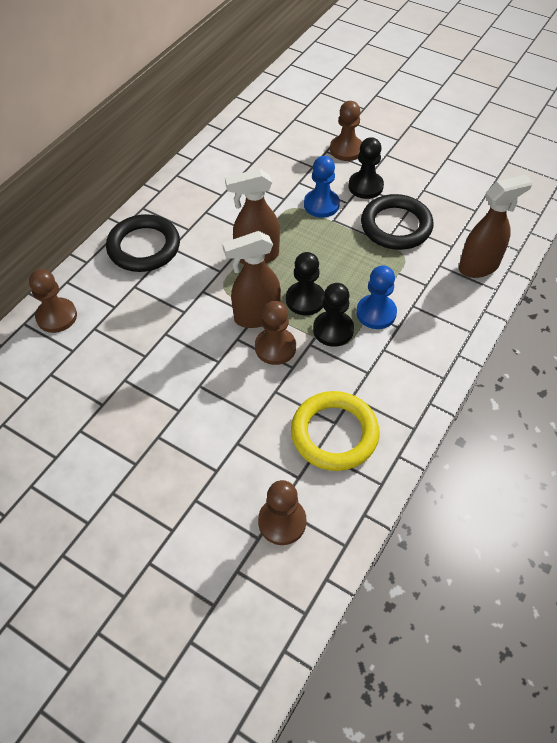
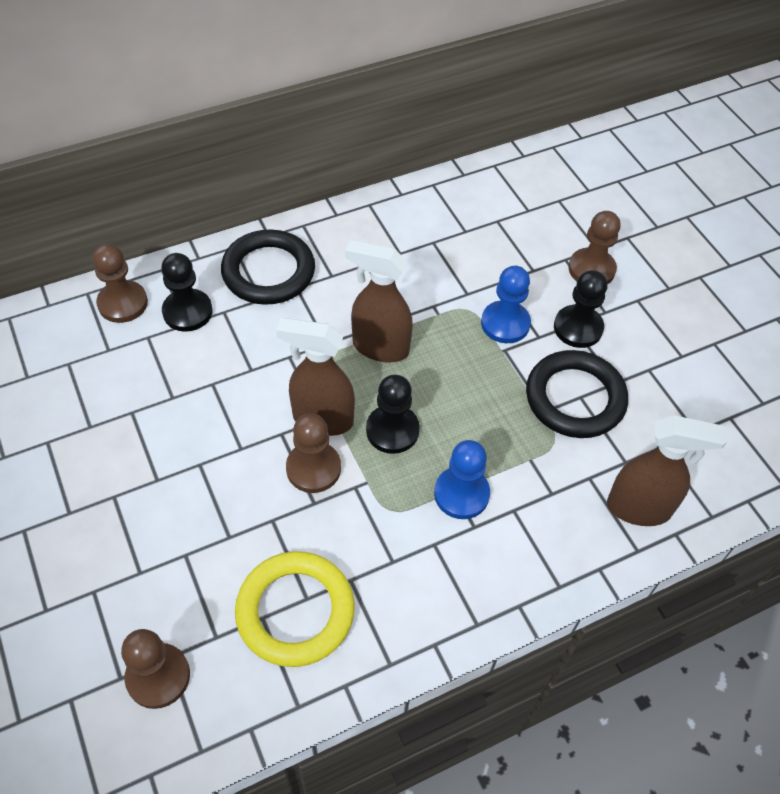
camera: 30 degrees right, 0 degrees up
black pawn [313,283,354,347] -> black pawn moved to [161,253,212,332]

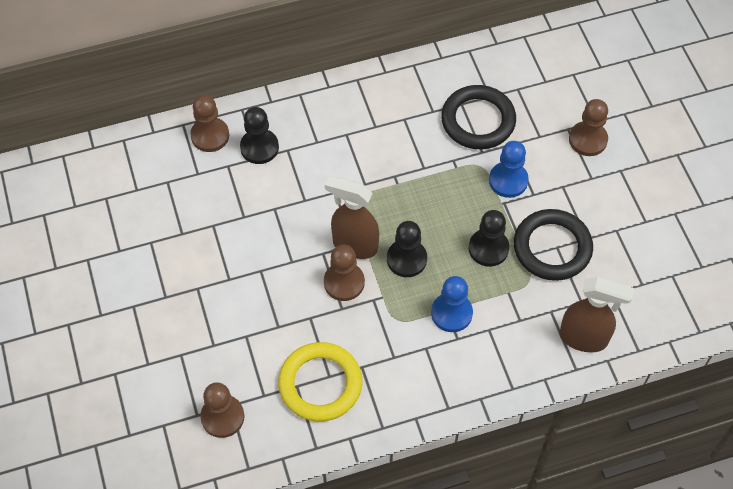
camera: 10 degrees right, 5 degrees up
black ring [221,229,315,305] -> black ring moved to [441,85,516,149]
brown spray bottle [345,240,413,362] -> none
black pawn [554,270,608,348] -> black pawn moved to [469,210,509,267]

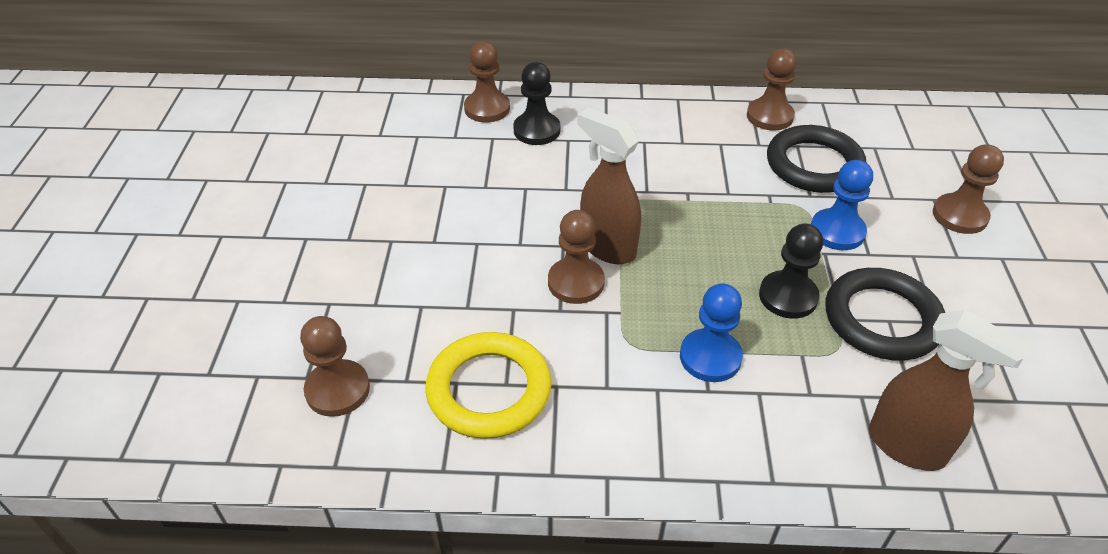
camera: 20 degrees right, 15 degrees down
black pawn [387,221,427,277] -> none
none -> brown pawn [747,48,797,130]

